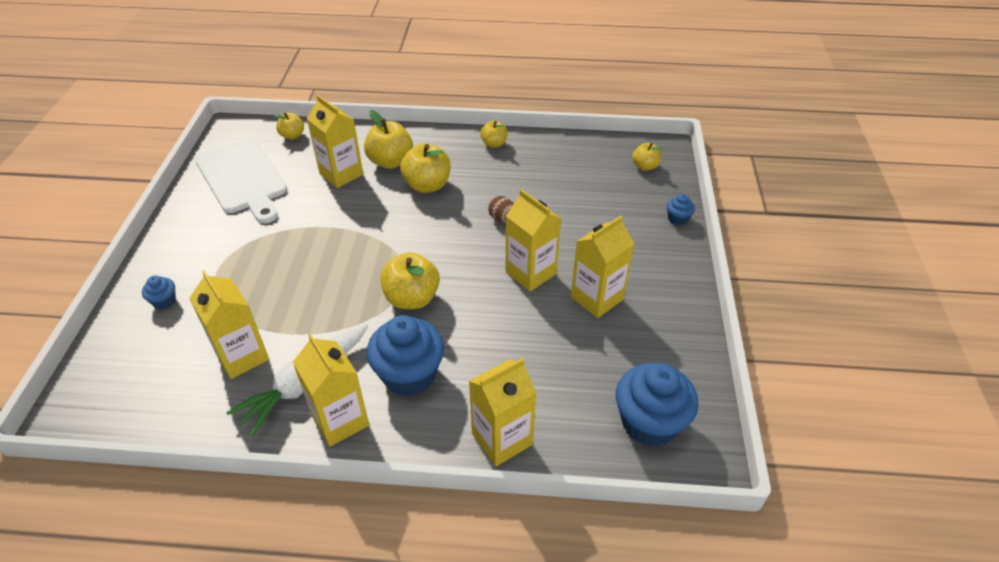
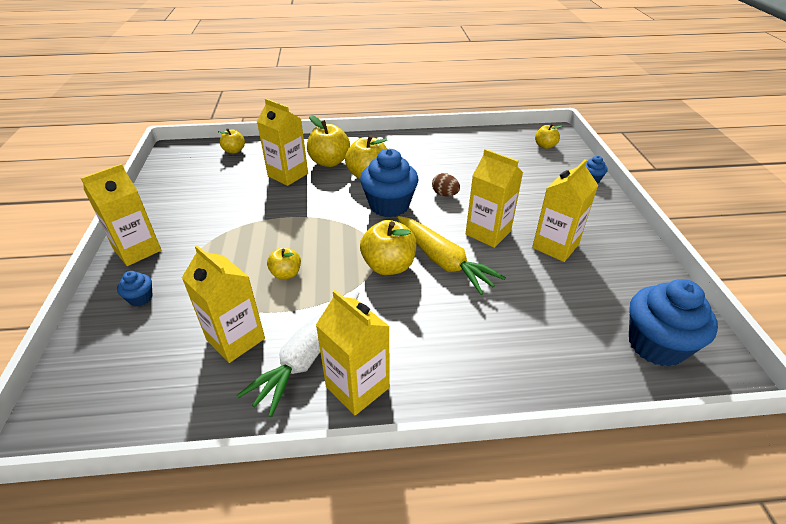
camera: 10 degrees left, 5 degrees down
white cutting board [195,138,287,223] -> none
blue cupcake [367,315,444,396] -> blue cupcake moved to [360,149,418,217]
yellow carton [469,358,537,466] -> yellow carton moved to [81,164,161,266]
yellow apple [480,121,508,148] -> yellow apple moved to [267,247,301,280]
none -> yellow carrot [398,216,506,295]

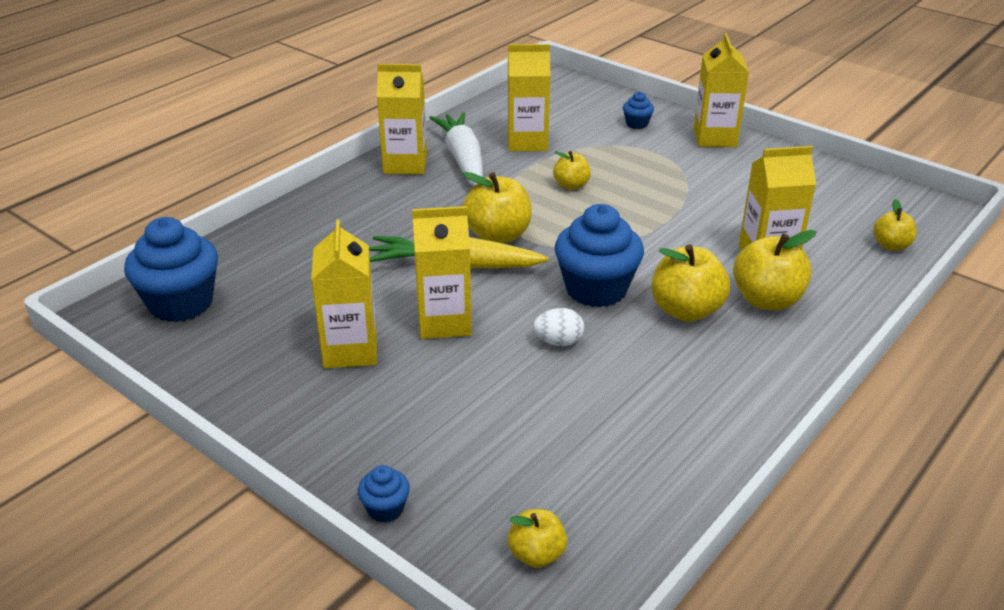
camera: 135 degrees right, 5 degrees down
brown egg [432,173,460,197] -> white egg [533,308,584,346]

